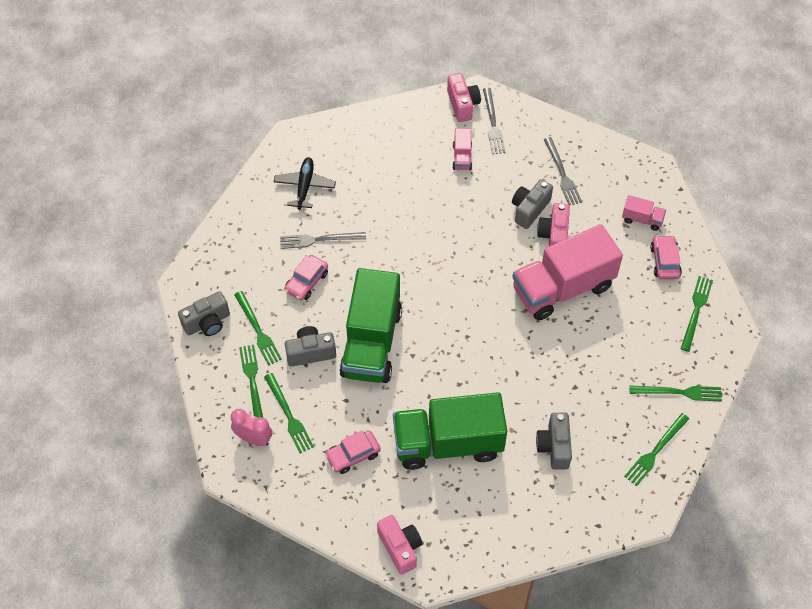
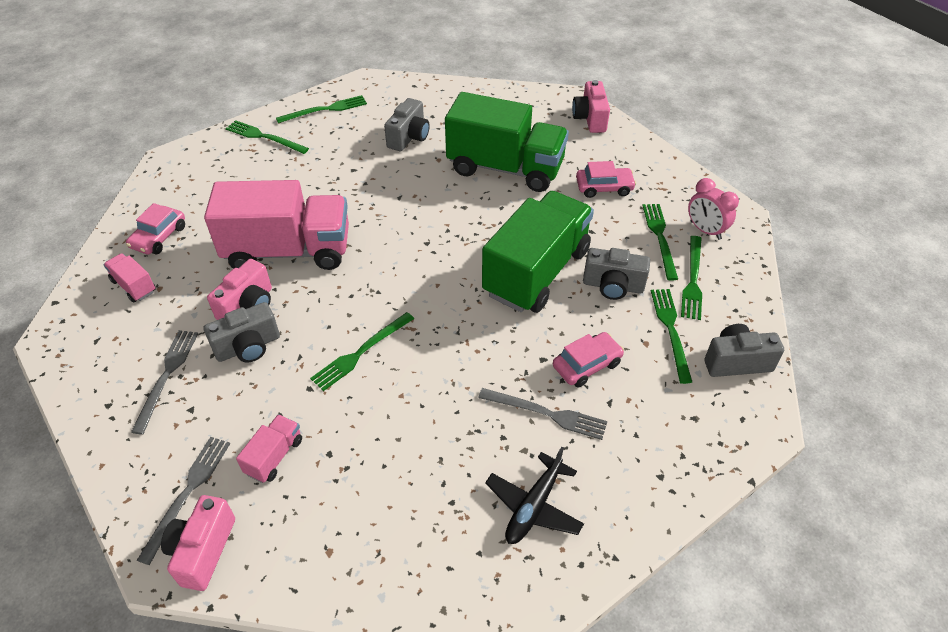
camera: 155 degrees left, 10 degrees down
green fork [681,276,713,352] -> green fork moved to [310,312,414,391]

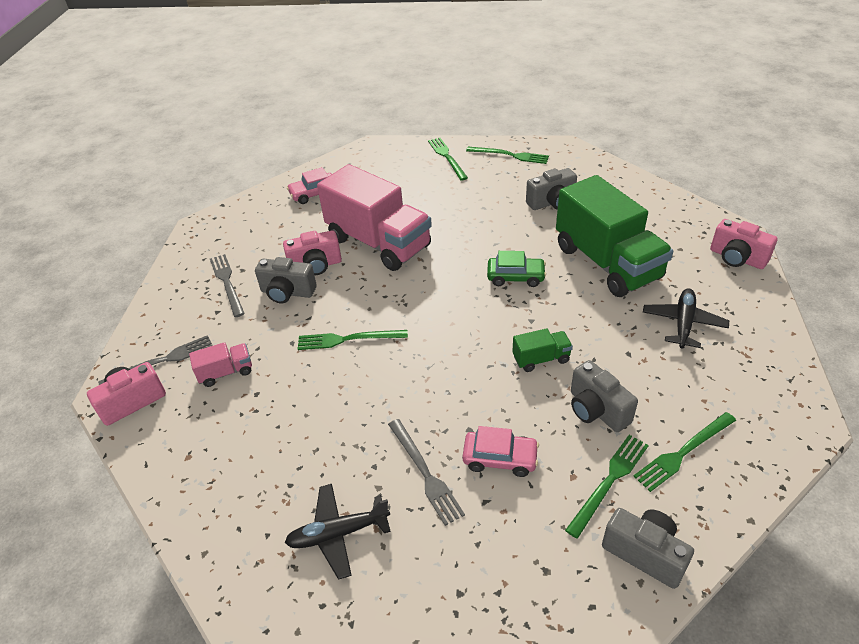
camera: 45 degrees right, 5 degrees down
pink truck [103,253,156,303] -> none
grey fork [131,330,198,434] -> grey fork turned 75 degrees counterclockwise [210,254,245,317]
green truck [482,191,594,313] -> green truck [512,328,573,372], size x0.42
pink camera [572,80,610,133] -> pink camera turned 90 degrees counterclockwise [710,219,778,269]
pink car [576,161,636,198] -> black plane [643,288,729,349]
green fork [642,204,678,281] -> none
pink clock [688,178,739,240] -> none
none -> green car [487,251,546,287]

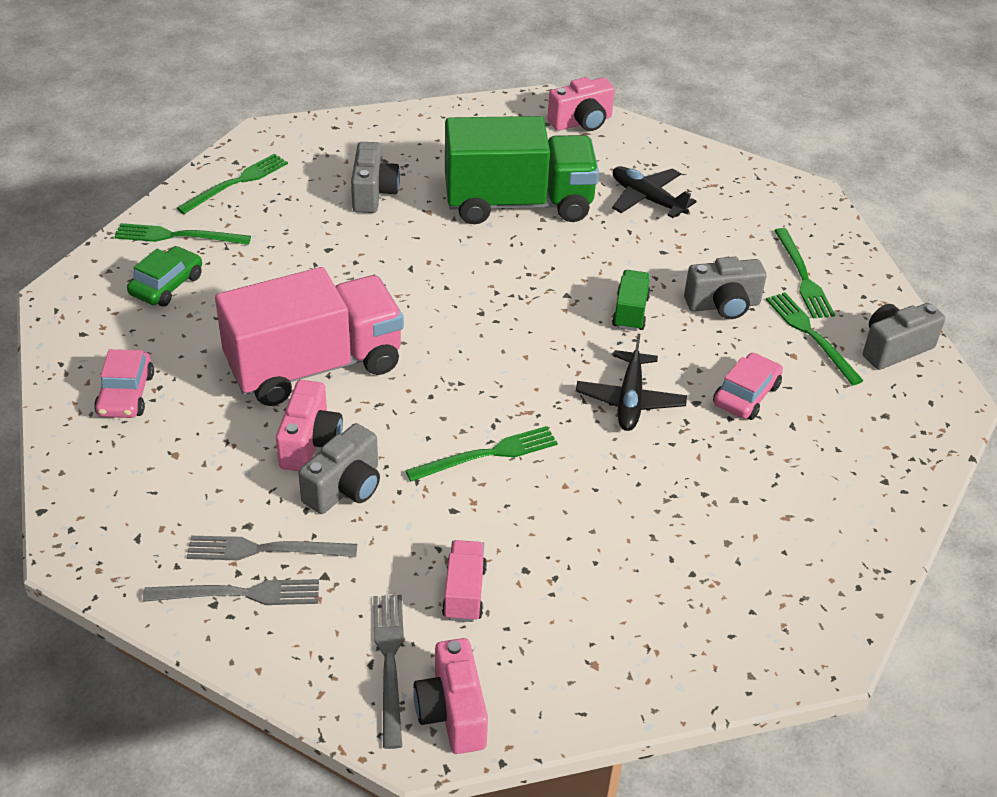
camera: 70 degrees left, 0 degrees up
black plane [285,484,391,580] -> black plane moved to [576,334,687,431]
green fork [298,330,408,350] -> green fork turned 135 degrees counterclockwise [405,426,558,481]
grey fork [388,419,465,526] -> grey fork moved to [143,579,319,605]
green car [487,251,546,287] -> green car moved to [127,246,202,307]

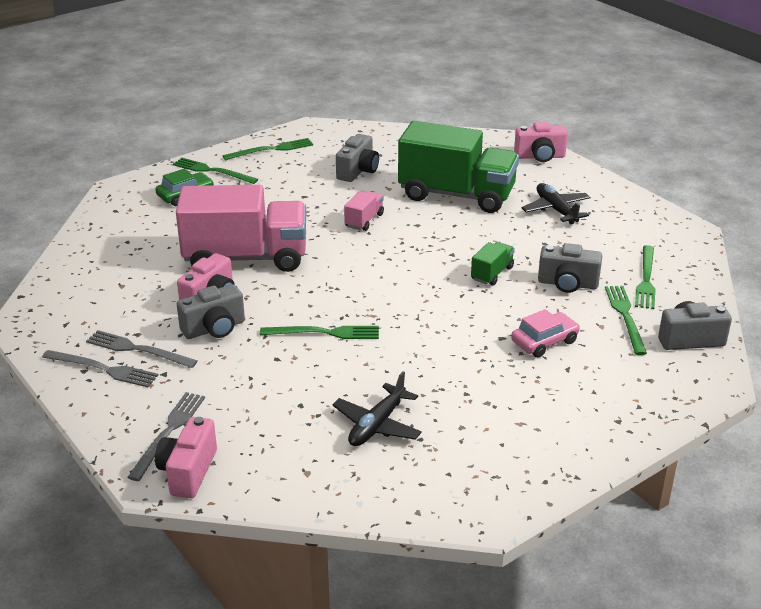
camera: 25 degrees right, 10 degrees down
pink car [94,349,154,418] -> none
pink truck [442,540,487,622] -> pink truck moved to [344,191,384,231]
black plane [576,334,687,431] -> black plane moved to [332,371,422,446]

